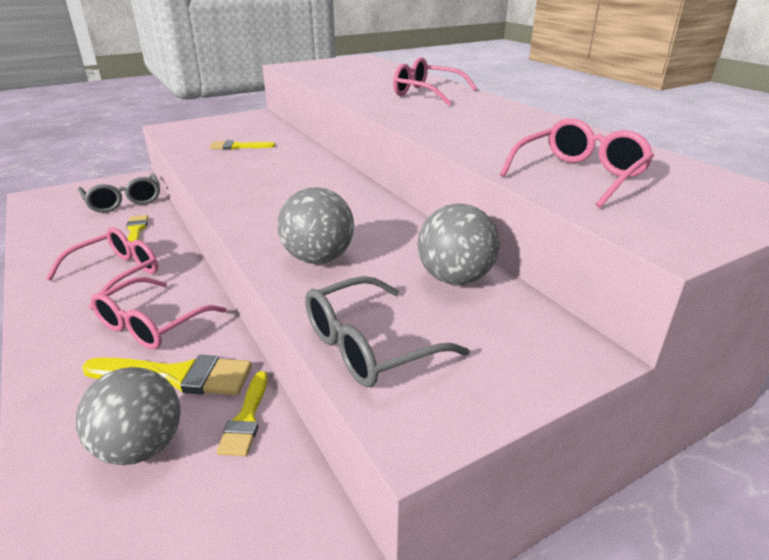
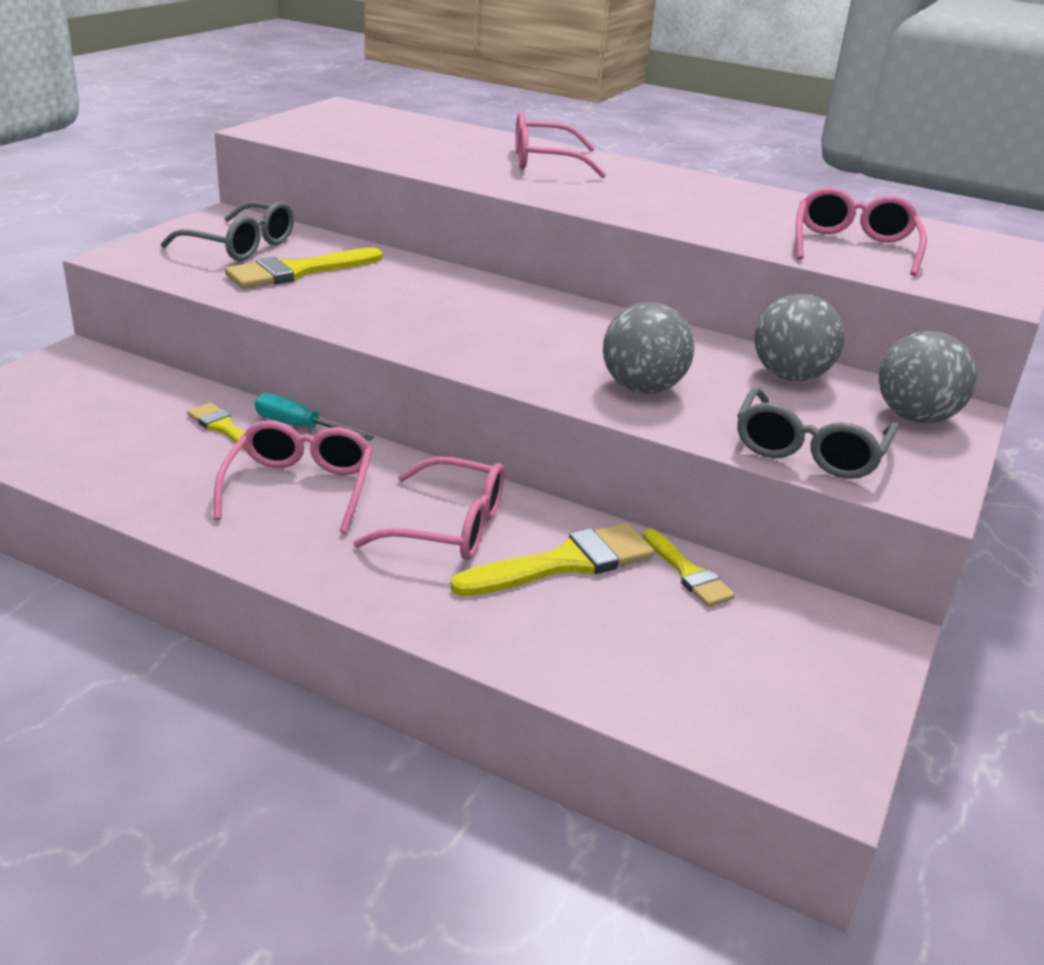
camera: 35 degrees left, 0 degrees up
grey ball [76,367,181,465] -> grey ball moved to [879,331,977,423]
grey glasses [78,174,160,213] -> grey glasses moved to [161,201,294,261]
pink glasses [91,277,226,349] -> pink glasses turned 75 degrees counterclockwise [353,457,505,560]
yellow brush [210,140,275,150] -> yellow brush [225,247,382,288], size x1.65
none -> turquoise screwdriver [255,393,374,441]

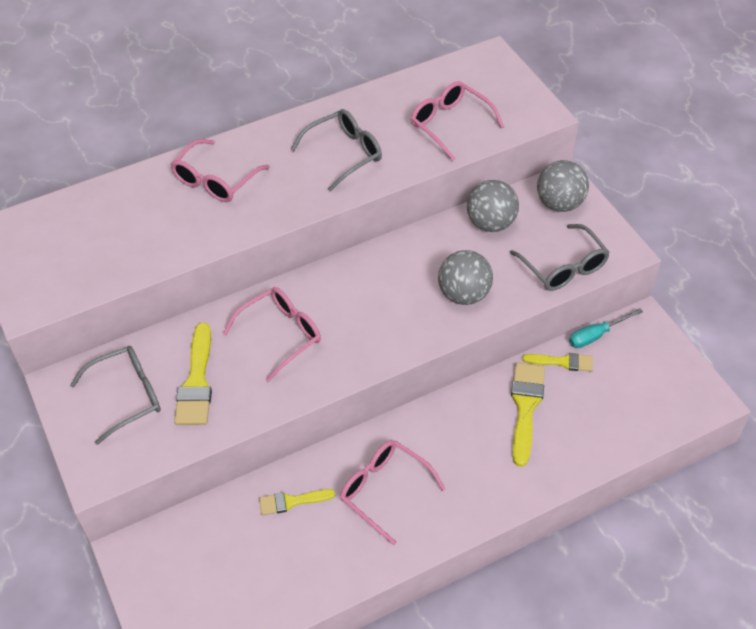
camera: 50 degrees left, 20 degrees up
turquoise screwdriver [255,393,374,441] -> turquoise screwdriver moved to [569,308,643,348]
pink glasses [353,457,505,560] -> pink glasses moved to [223,287,321,382]
none -> grey glasses [290,109,382,191]

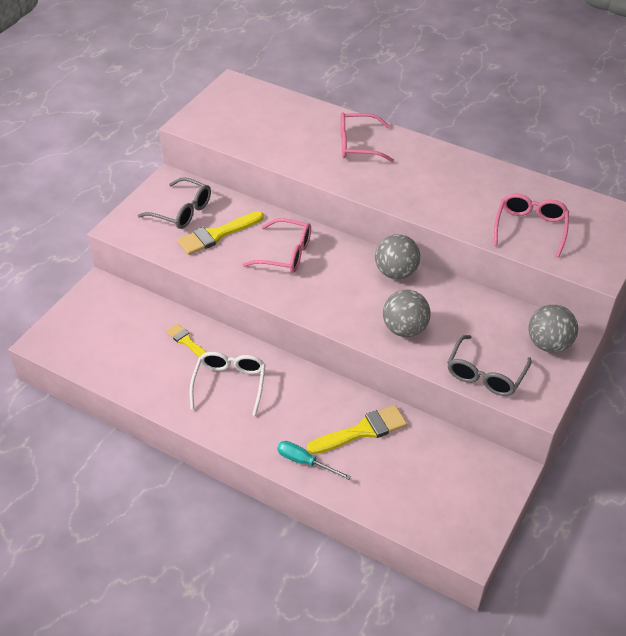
camera: 55 degrees right, 5 degrees down
grey glasses [290,109,382,191] -> none
pink glasses [340,440,445,545] -> white glasses [189,352,266,416]
grey ball [467,180,519,232] -> grey ball moved to [375,234,420,279]
yellow brush [522,353,593,372] -> none
turquoise screwdriver [569,308,643,348] -> turquoise screwdriver moved to [277,441,351,480]

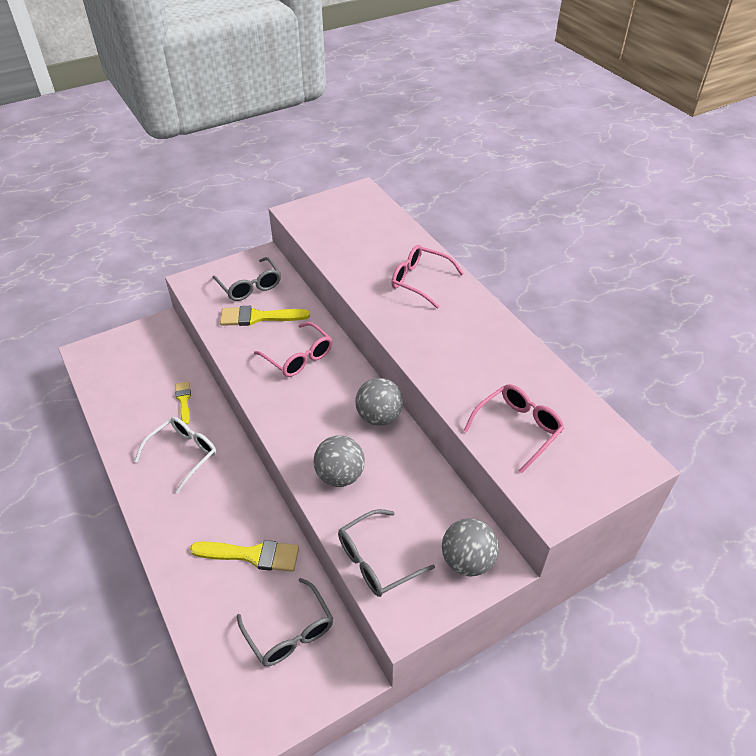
camera: 30 degrees right, 0 degrees up
turquoise screwdriver [277,441,351,480] -> none
none -> grey glasses [237,578,333,666]

